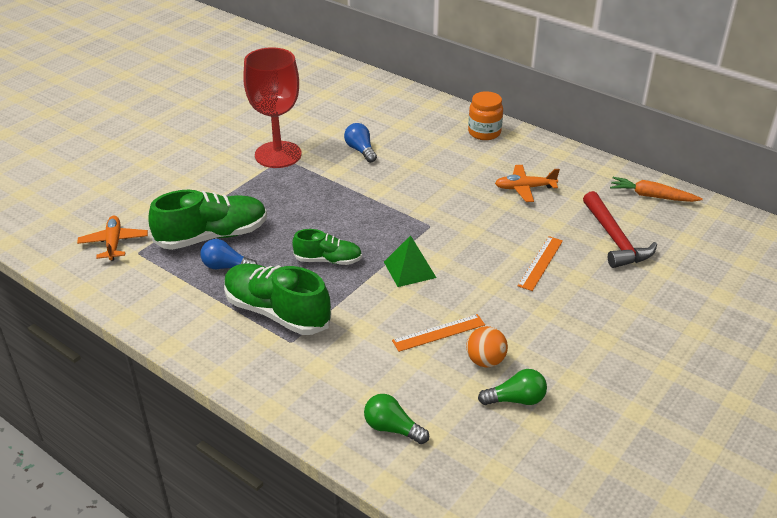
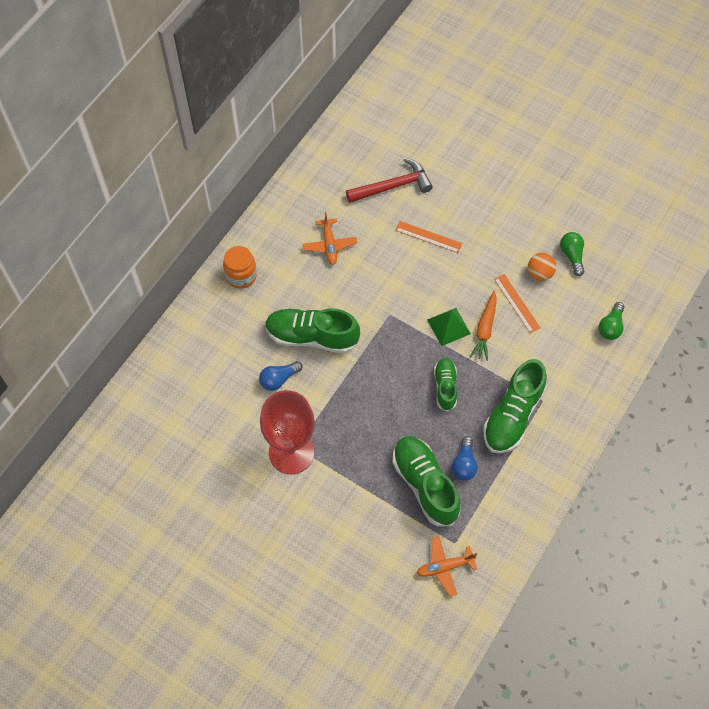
camera: 95 degrees left, 25 degrees up
orange carrot [610,177,703,202] -> orange carrot moved to [470,290,497,361]
none -> green shoe [265,308,360,354]

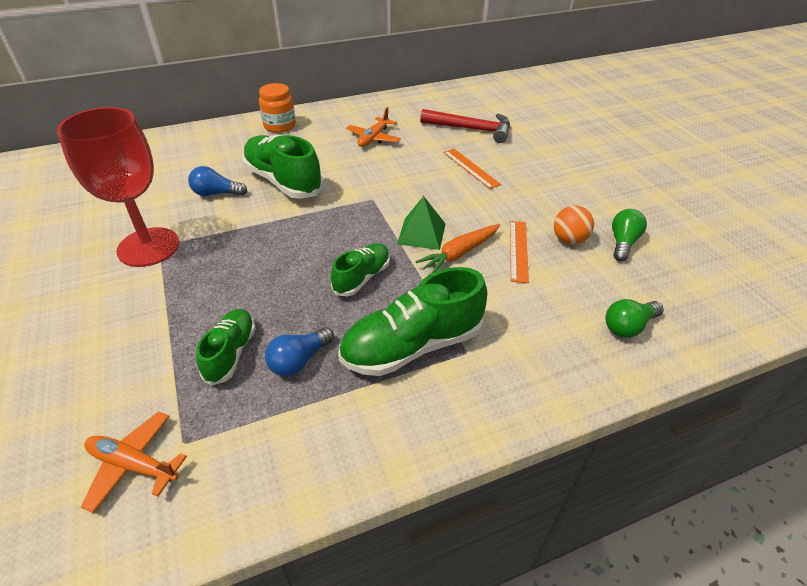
camera: 35 degrees right, 20 degrees down
green shoe [392,436,461,526] -> green shoe [196,309,256,386], size x0.58

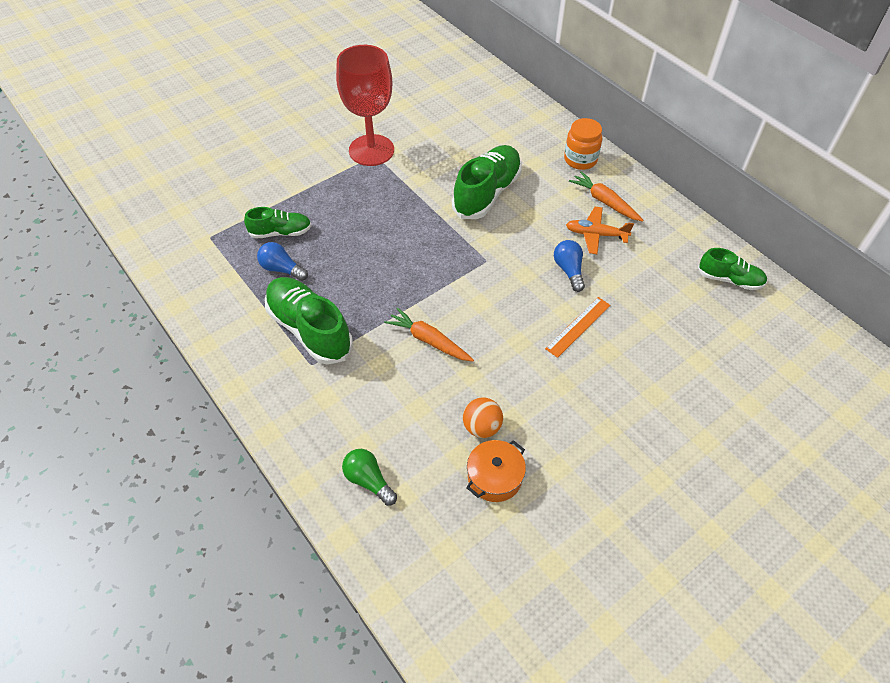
camera: 75 degrees right, 10 degrees up
orange plane [81,412,187,513] -> none
blue light bulb [188,166,247,196] -> blue light bulb moved to [554,240,585,292]
green shoe [331,243,390,296] -> green shoe moved to [698,248,767,290]
green pyramid [397,196,446,250] -> none
red hammer [420,109,510,143] -> none
orange ruler [510,221,529,283] -> none
green light bulb [612,209,647,261] -> orange pot [466,440,526,502]
none -> orange carrot [569,171,643,222]

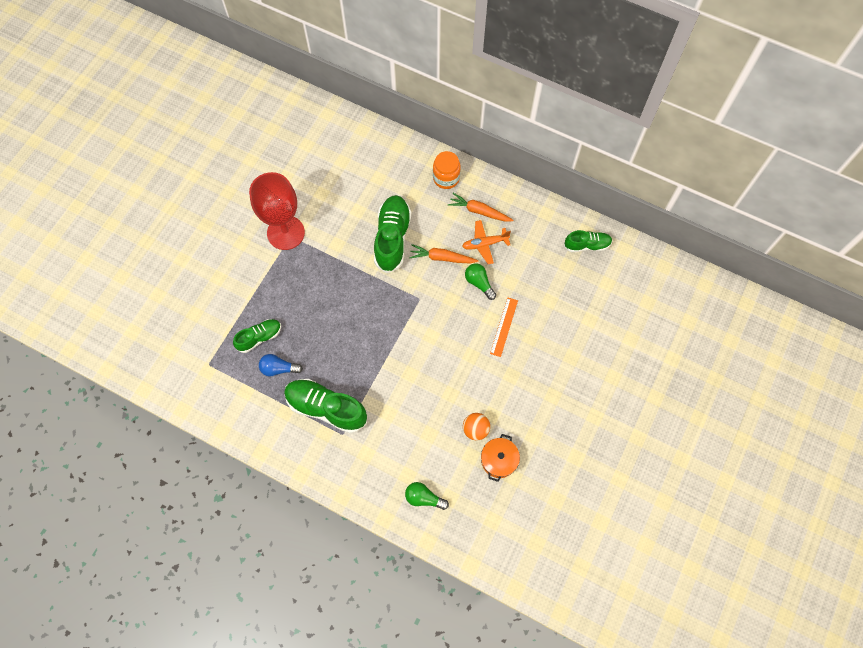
camera: 25 degrees left, 15 degrees up
orange carrot [385,307,474,362] -> orange carrot moved to [409,244,479,264]
blue light bulb [554,240,585,292] -> green light bulb [465,263,496,300]

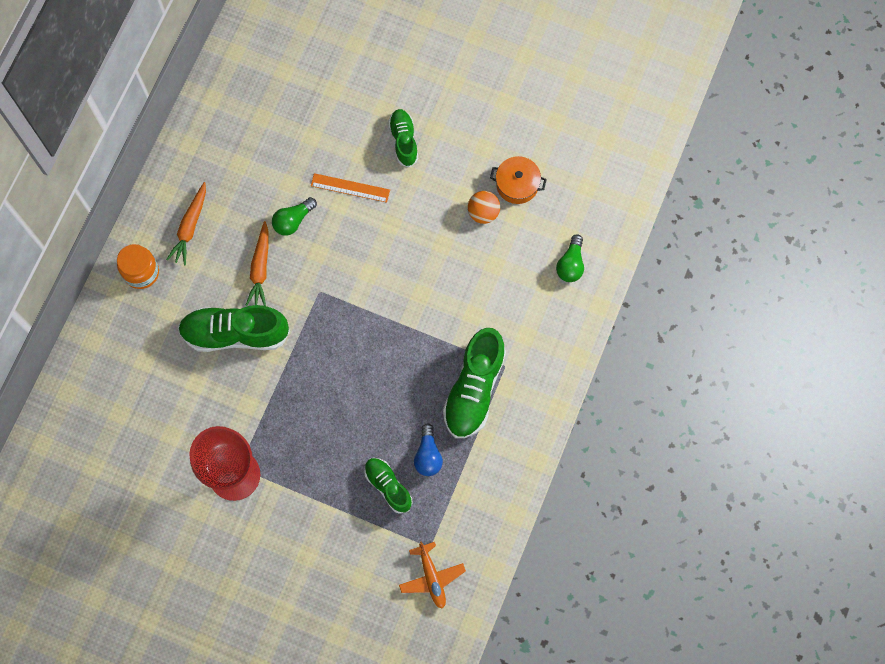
camera: 95 degrees left, 5 degrees up
orange plane [462,220,511,264] -> orange plane moved to [399,541,466,609]
green shoe [564,230,612,252] -> green shoe moved to [388,109,418,167]

